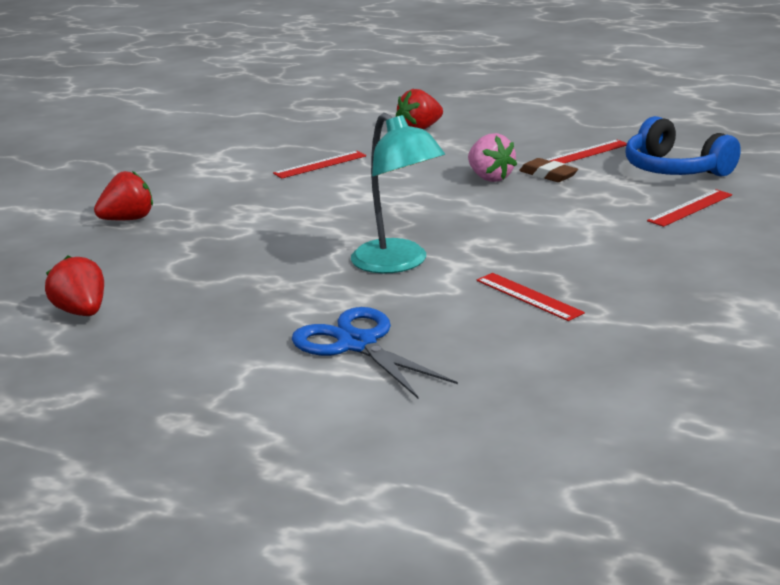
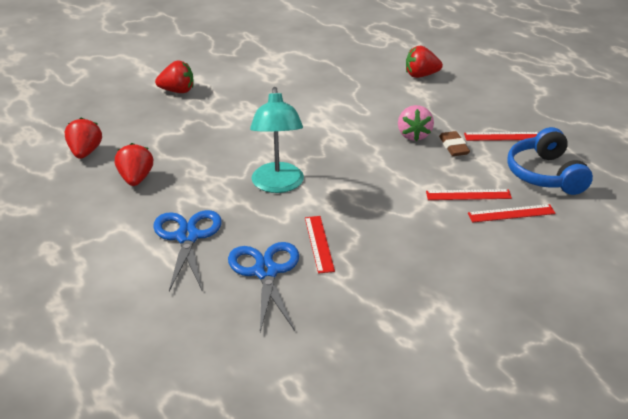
camera: 30 degrees right, 10 degrees up
red ruler [273,151,366,179] -> red ruler moved to [426,189,512,200]
none -> red strawberry [115,143,153,186]
none -> blue scissors [228,242,299,332]

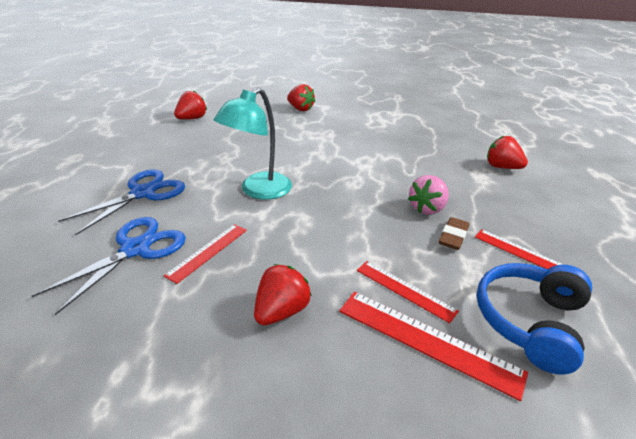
camera: 40 degrees right, 0 degrees up
red strawberry [115,143,153,186] -> red strawberry moved to [254,264,312,326]
red ruler [468,204,556,222] -> red ruler [339,291,528,401], size x1.54

